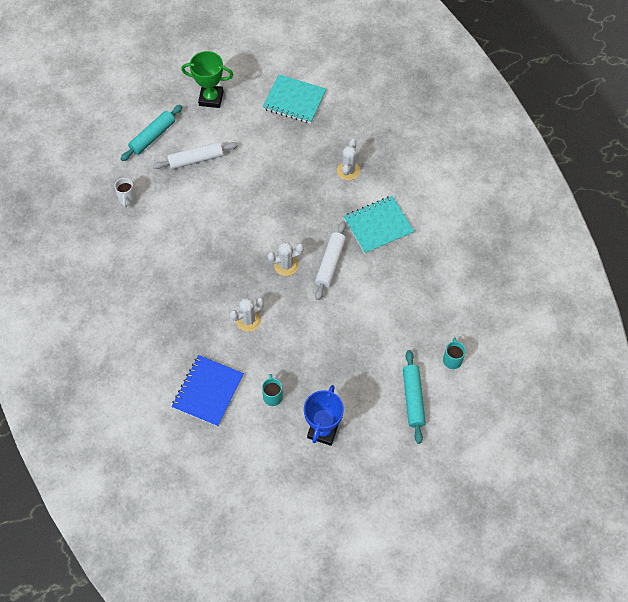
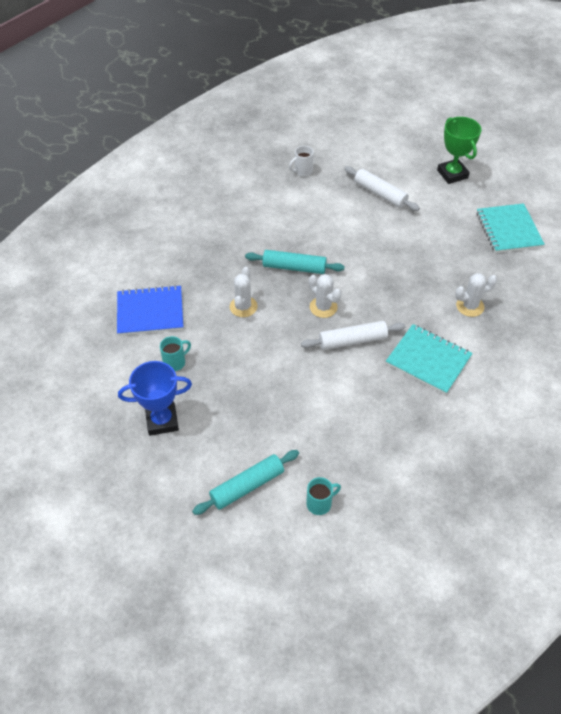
camera: 60 degrees right, 10 degrees down
turquoise rolling pin [121,105,182,161] -> turquoise rolling pin moved to [245,250,345,274]
white cactus [230,298,264,332] -> white cactus turned 75 degrees clockwise [230,267,258,317]

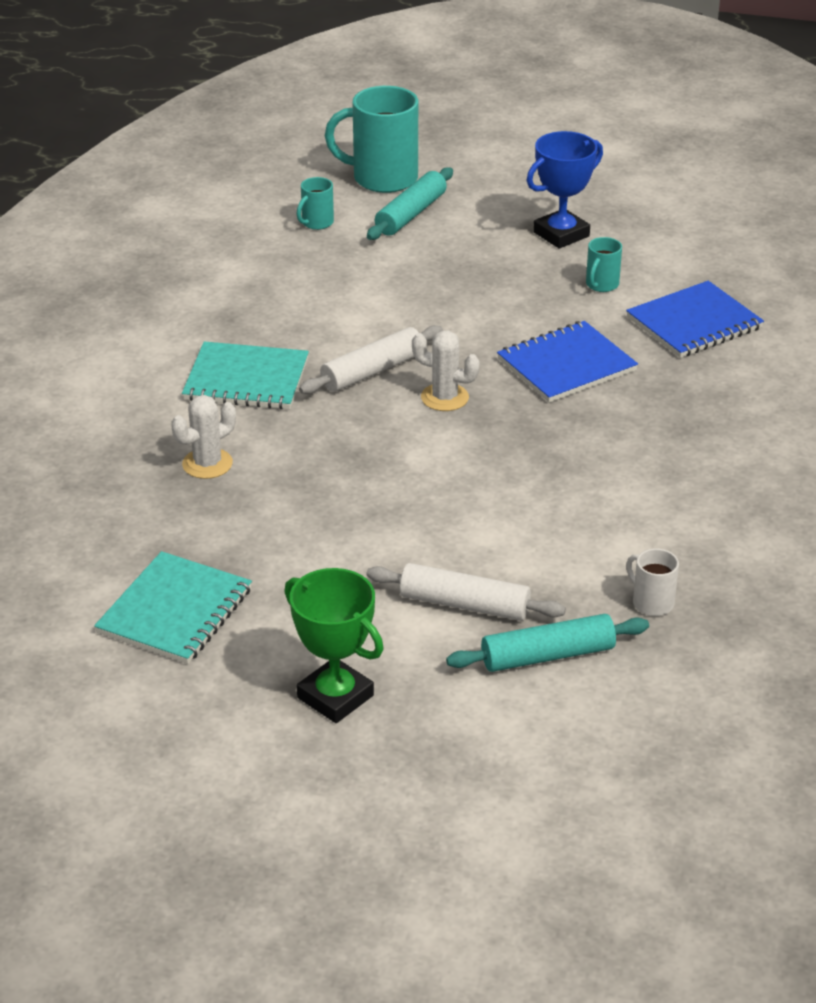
camera: 155 degrees right, 15 degrees down
white cactus [230,267,258,317] -> blue notebook [497,321,638,403]
turquoise rolling pin [245,250,345,274] -> turquoise rolling pin moved to [446,614,649,672]
white mug [289,146,314,176] -> white mug turned 75 degrees counterclockwise [626,548,679,616]
turquoise notebook [477,203,545,253] -> turquoise notebook turned 60 degrees clockwise [94,551,252,664]
none -> turquoise mug [325,86,418,193]

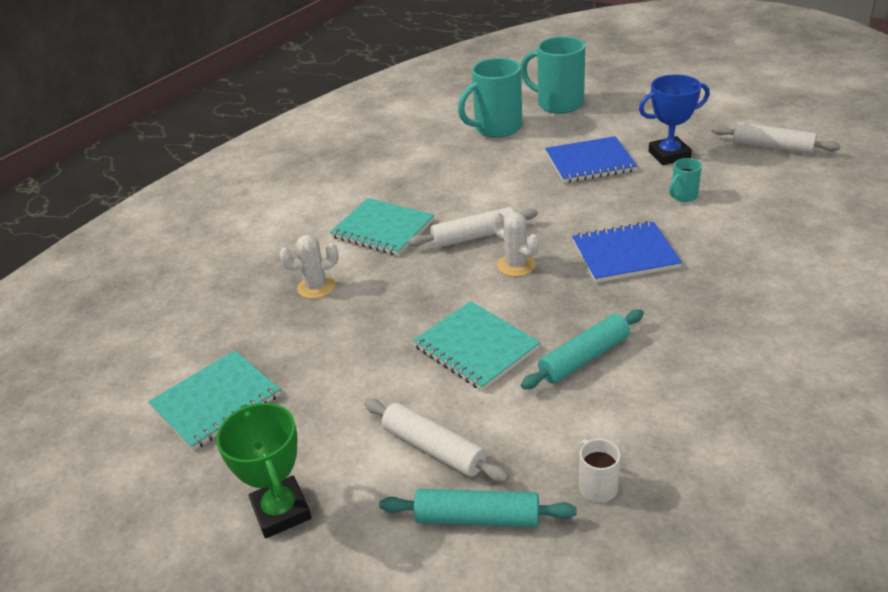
camera: 25 degrees right, 0 degrees up
turquoise mug [297,177,334,230] -> turquoise mug [458,58,522,138], size x2.09
turquoise rolling pin [367,167,453,240] -> turquoise rolling pin moved to [521,309,644,389]
blue notebook [626,281,764,358] -> blue notebook moved to [545,136,637,183]
none -> turquoise notebook [413,301,541,391]
none -> white rolling pin [712,122,841,154]

